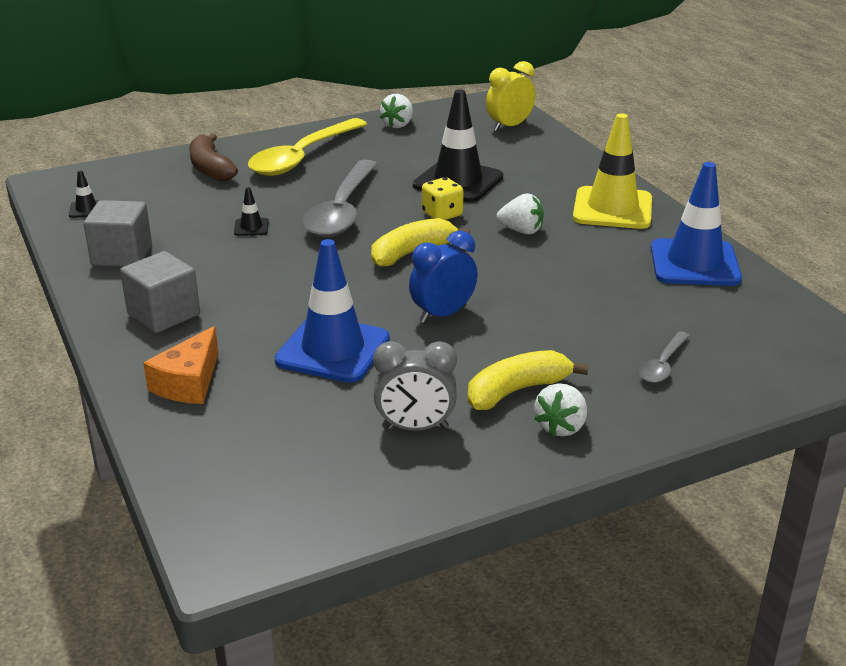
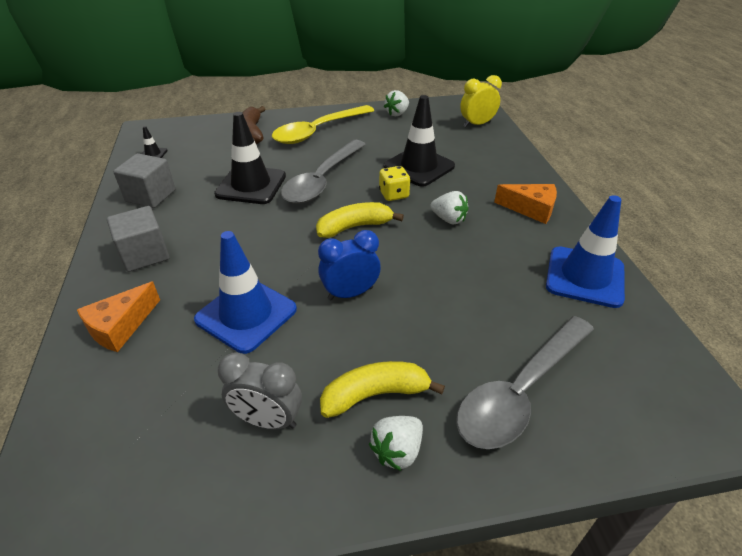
camera: 15 degrees right, 10 degrees up
black traffic cone [234,187,269,236] -> black traffic cone [214,112,286,204], size x2.35
yellow traffic cone [573,113,652,229] -> orange cheese [494,184,557,224]
grey spoon [639,331,690,383] -> grey spoon [456,316,594,449], size x2.15

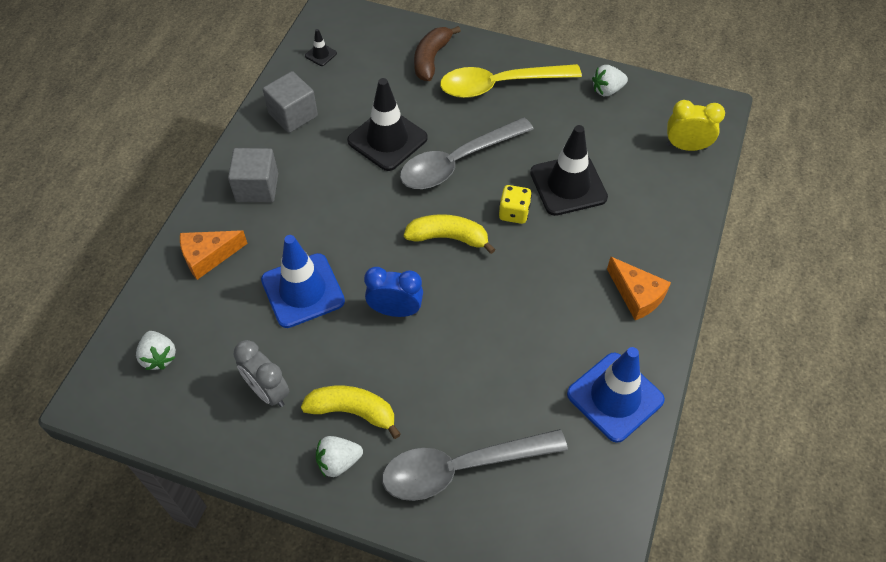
camera: 30 degrees right, 15 degrees up
white strawberry [430,191,469,225] -> white strawberry moved to [136,331,176,370]

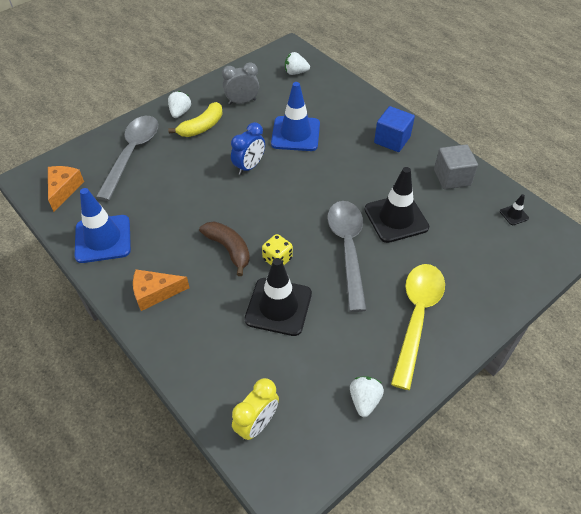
camera: 120 degrees right, 5 degrees down
orange cheese [180,230,248,280] -> orange cheese moved to [48,166,84,212]
grey cube [228,148,278,202] -> blue cube [374,106,415,152]
yellow banana [404,214,496,254] -> none
brown banana [414,26,461,81] -> brown banana moved to [199,222,250,276]

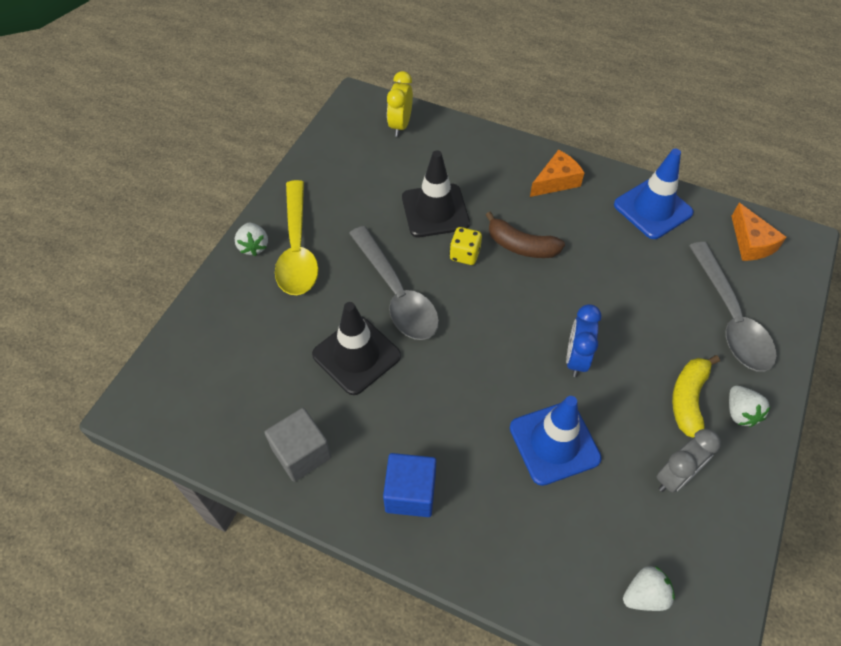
camera: 155 degrees right, 5 degrees up
white strawberry [350,376,384,417] -> white strawberry moved to [234,223,268,256]
black traffic cone [500,194,529,225] -> none

